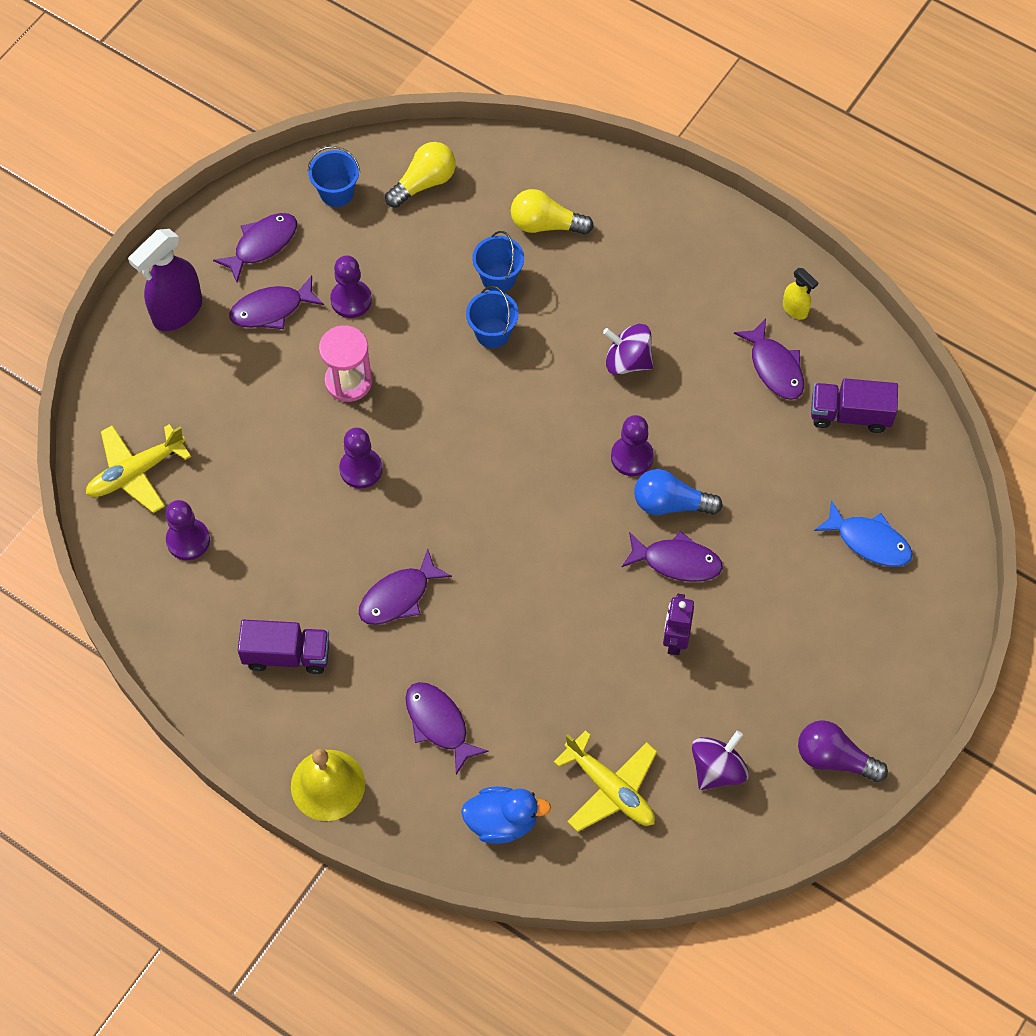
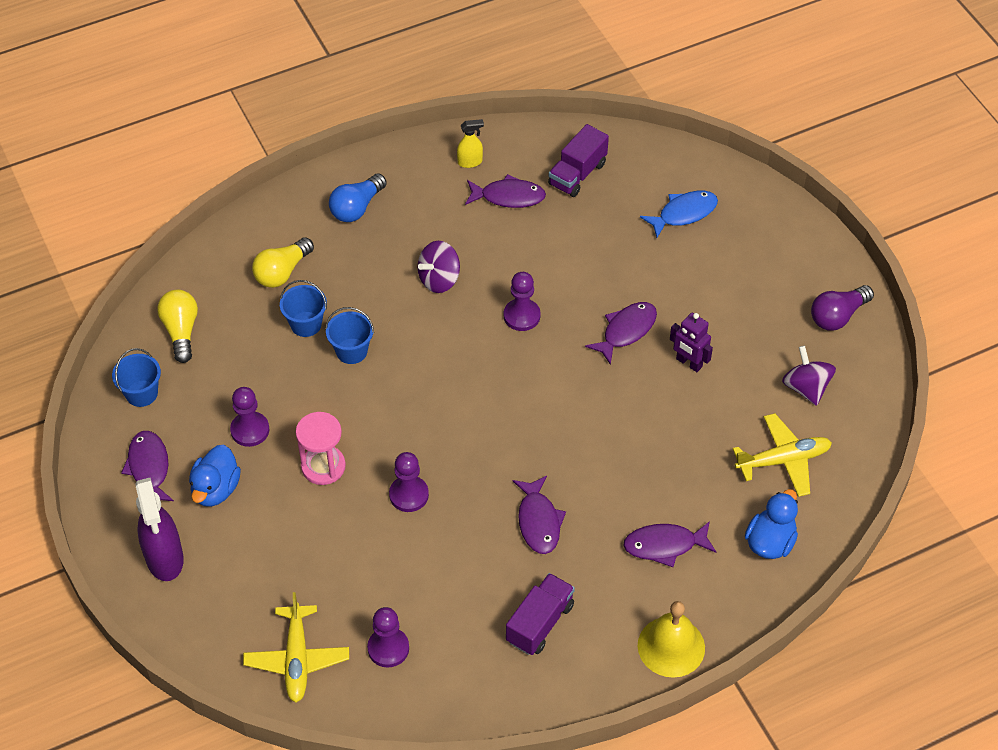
camera: 60 degrees left, 10 degrees down
purple fish [229,275,324,329] -> blue duck [189,445,241,507]
blue light bulb [634,469,723,515] -> blue light bulb moved to [329,174,387,222]

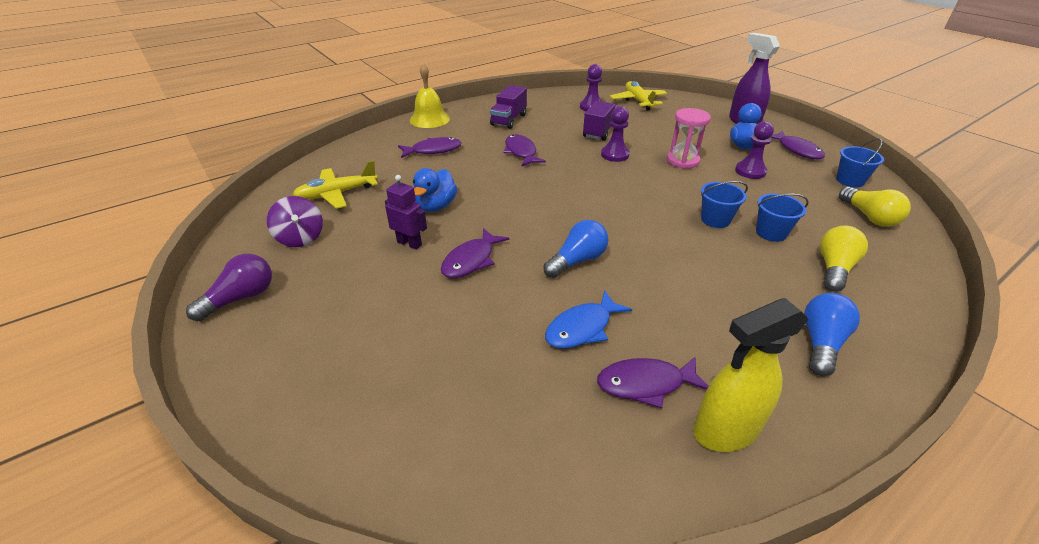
camera: 170 degrees right, 15 degrees down
purple spinning top [418,241,460,293] -> none
yellow spray bottle [457,119,484,168] -> yellow spray bottle [693,298,809,452], size x1.96
purple pawn [504,272,541,331] -> blue light bulb [543,220,608,278]
purple truck [548,124,609,197] -> purple truck moved to [583,101,619,141]
blue fish [640,191,718,238] -> blue fish moved to [545,290,632,349]
blue duck [745,489,798,559] -> blue duck moved to [413,168,457,212]

